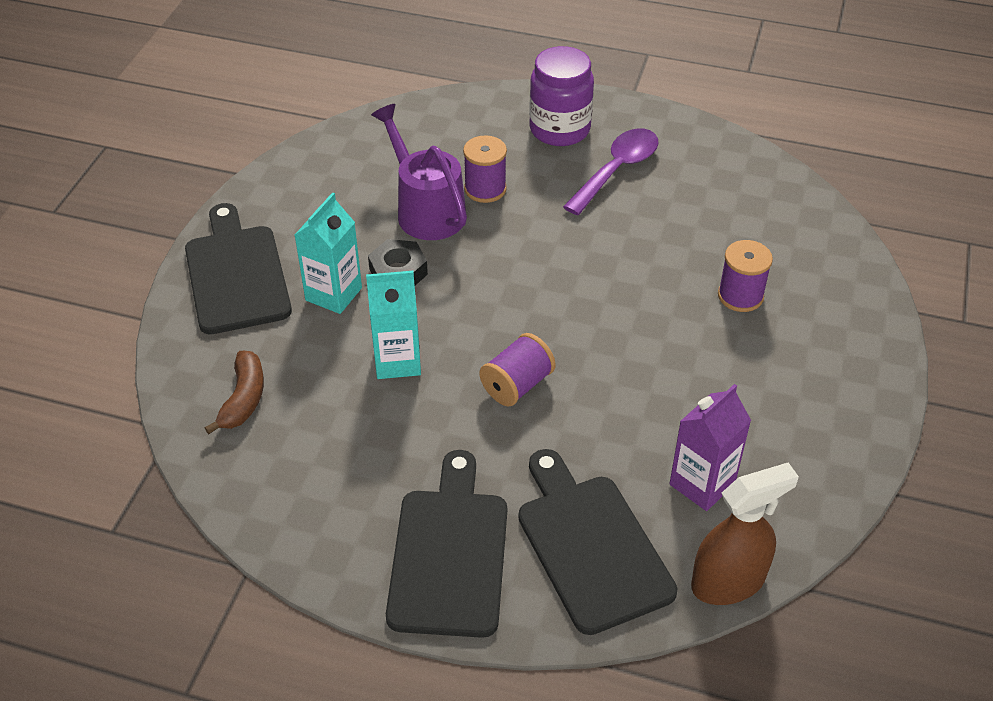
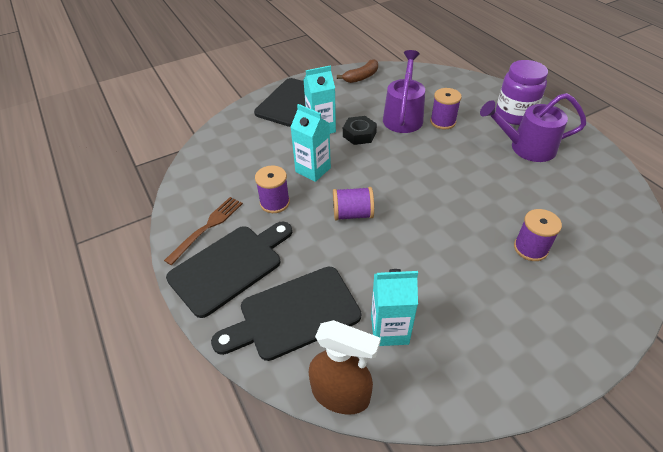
camera: 45 degrees right, 0 degrees up
brown banana [205,351,264,434] -> brown banana moved to [337,59,378,83]
black cutting board [518,449,678,635] -> black cutting board turned 135 degrees counterclockwise [211,267,362,361]
purple spoon [563,128,659,215] -> purple watering can [480,93,587,162]
purple carton [669,384,751,511] -> turquoise carton [371,269,418,346]
none -> brown fork [164,197,243,265]
none -> purple spool [255,166,290,213]

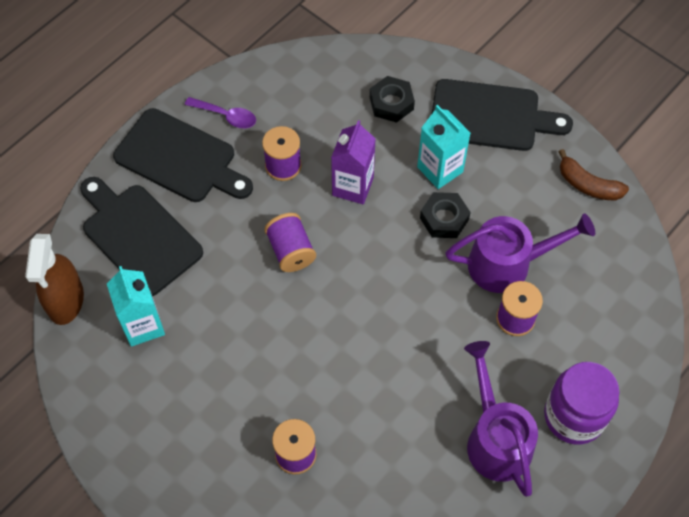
camera: 70 degrees right, 15 degrees up
brown fork [164,197,243,265] -> purple spoon [185,97,256,128]
turquoise carton [291,104,331,182] -> purple carton [331,120,376,204]
none -> black nut [370,76,415,123]

